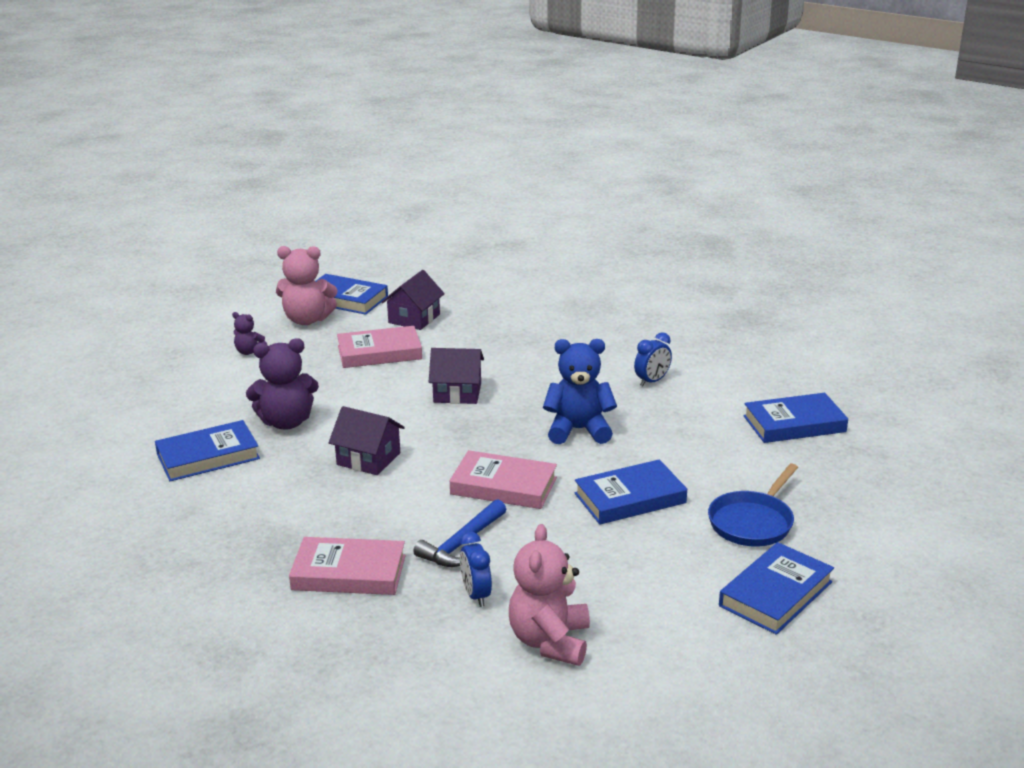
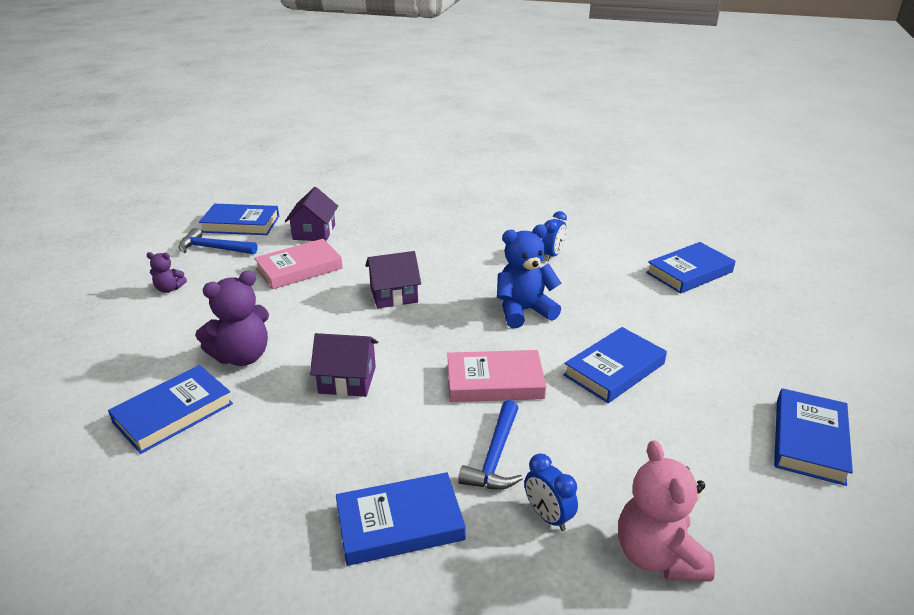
camera: 20 degrees left, 5 degrees up
pink teddy bear [276,246,337,325] -> blue hammer [179,228,257,254]
pink book [289,537,406,595] -> blue book [336,472,466,566]
blue pan [708,464,798,546] -> none

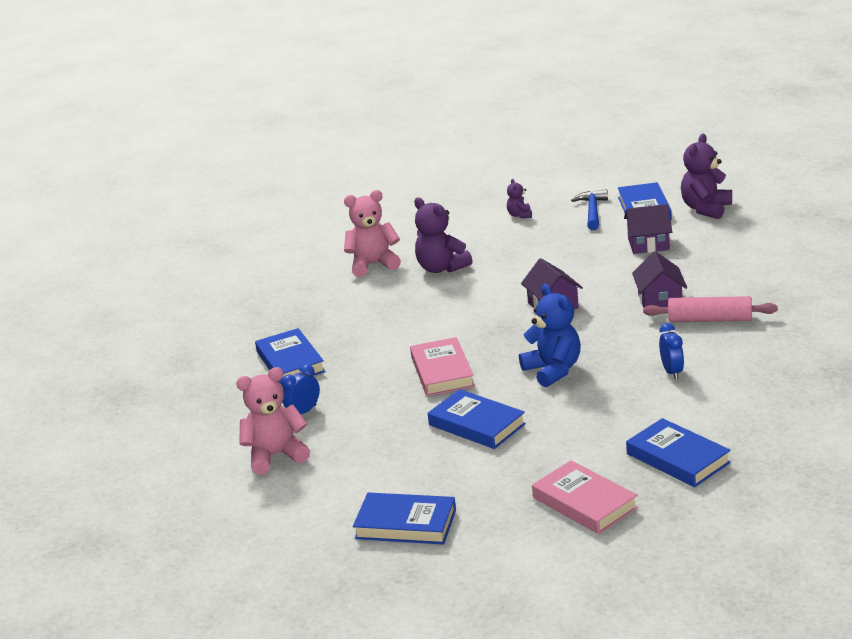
camera: 85 degrees right, 5 degrees down
blue book [108,365,233,454] -> pink teddy bear [344,190,401,277]
pink book [254,239,343,289] -> pink book moved to [532,460,638,534]
purple house [310,333,378,397] -> purple house moved to [632,251,687,308]
blue hammer [458,400,523,490] -> none
blue clock [542,211,567,261] -> blue clock turned 120 degrees counterclockwise [659,323,684,380]
none -> pink rolling pin [643,296,778,322]
none -> purple teddy bear [681,134,732,219]

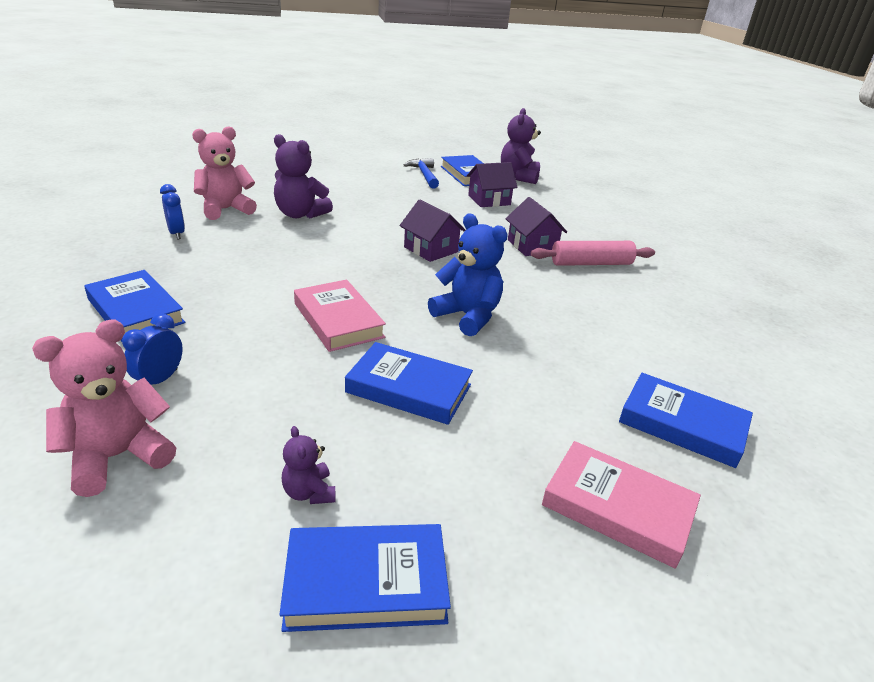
camera: 25 degrees left, 5 degrees up
purple teddy bear [507,179,532,218] -> purple teddy bear moved to [282,426,335,504]
blue clock [659,323,684,380] -> blue clock moved to [160,184,185,239]

